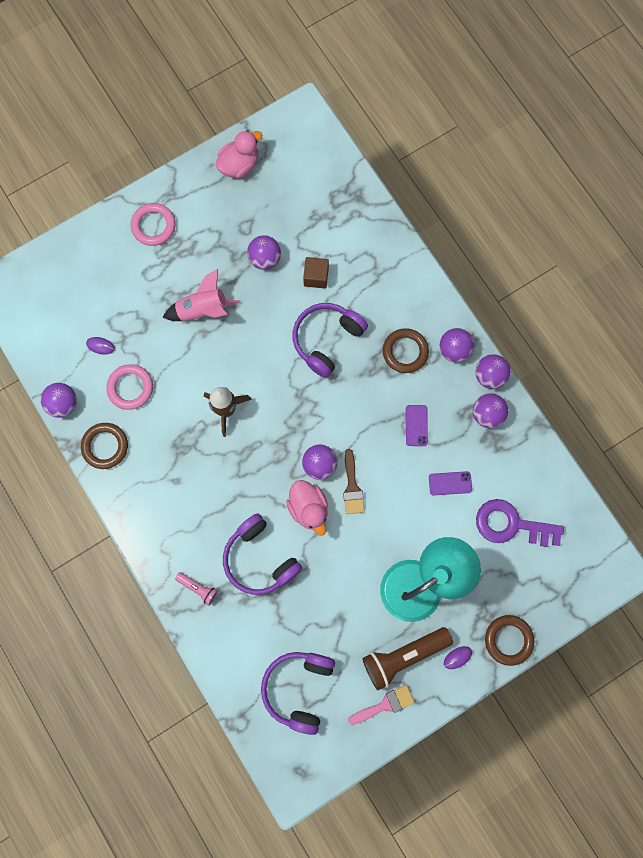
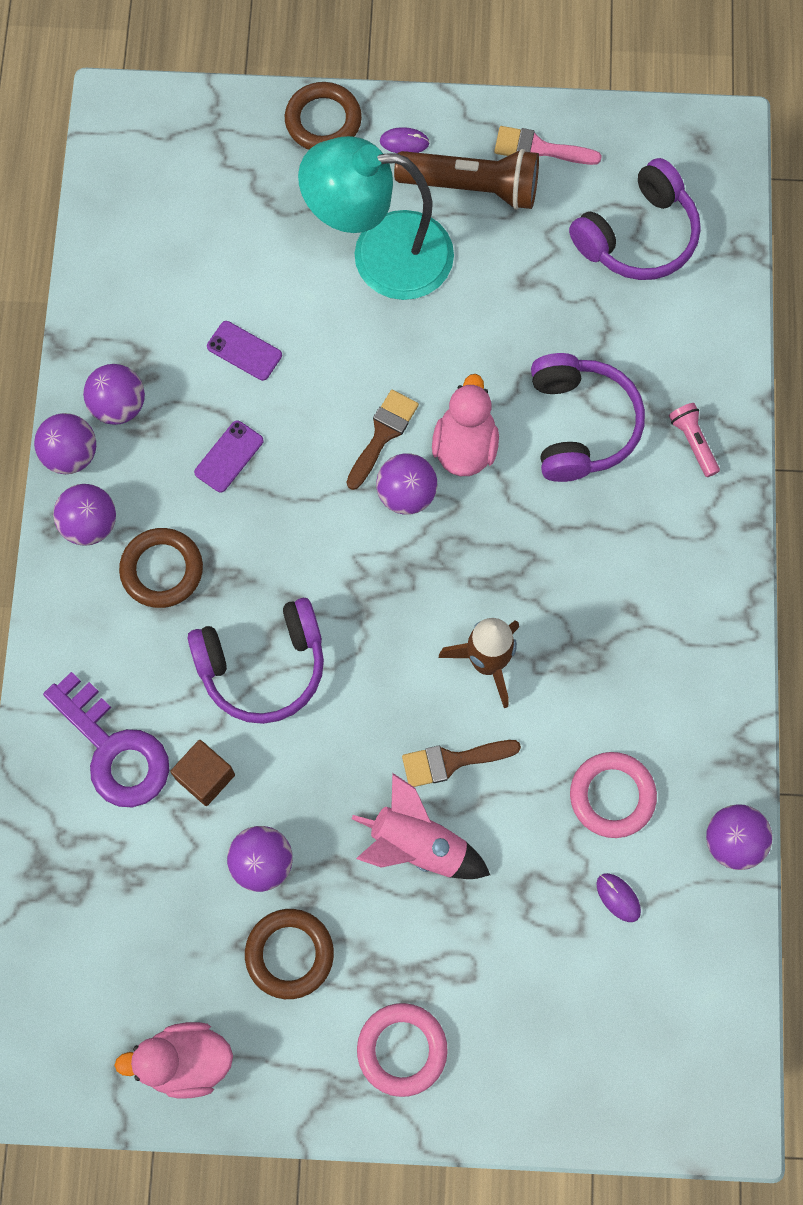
camera: 145 degrees left, 5 degrees down
brown ring [81,423,128,469] -> brown ring moved to [245,909,334,999]
purple key [476,499,564,547] -> purple key moved to [43,672,169,807]
none -> brown brush [402,740,521,787]

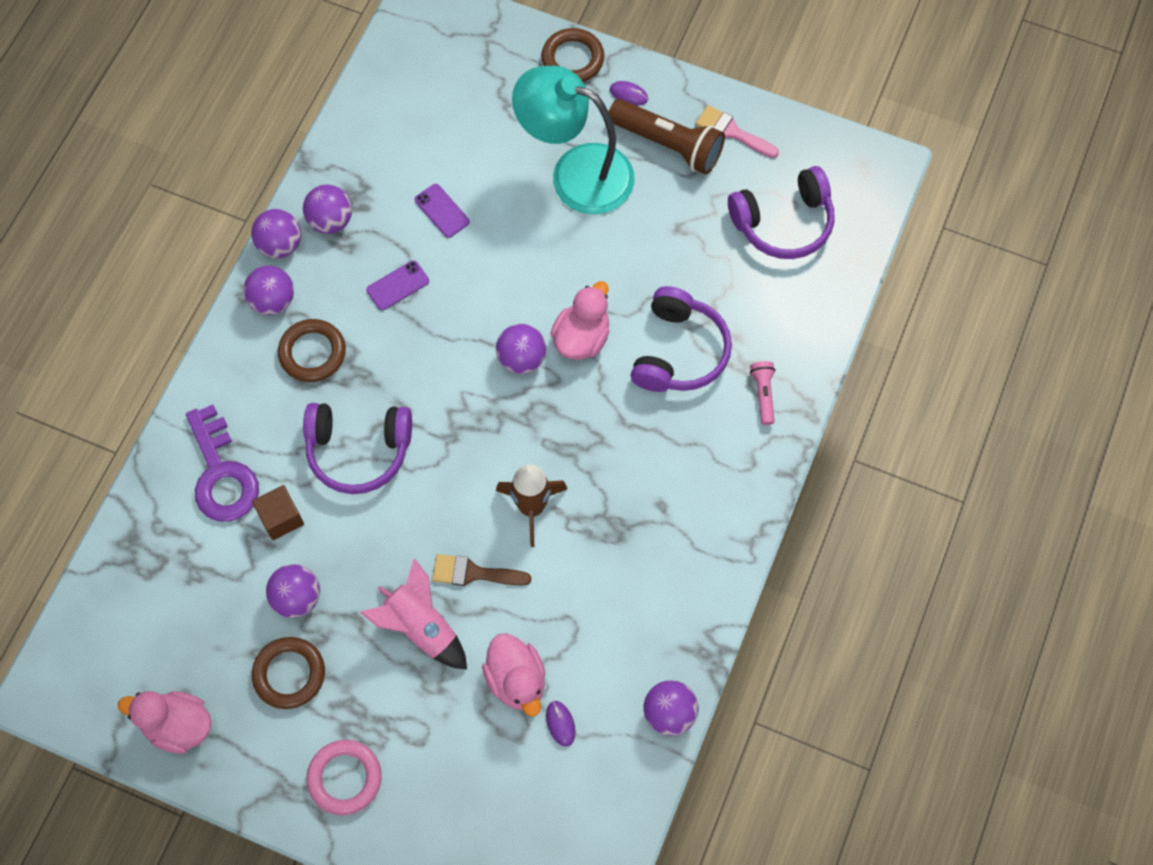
camera: 20 degrees right, 5 degrees down
brown brush [347,390,419,490] -> none
pink ring [570,752,657,838] -> none
none -> pink duck [482,633,545,717]

